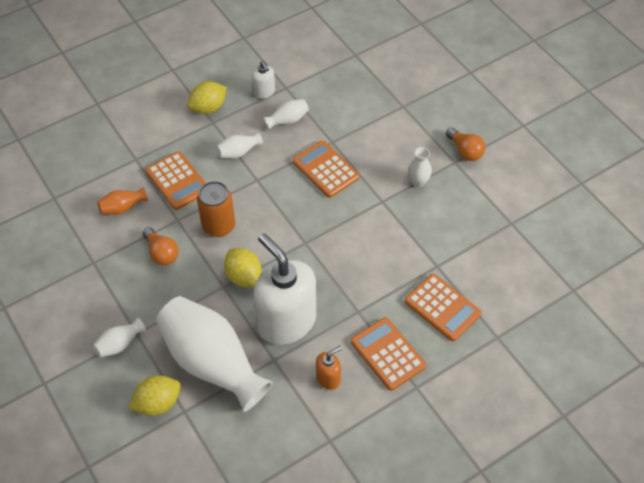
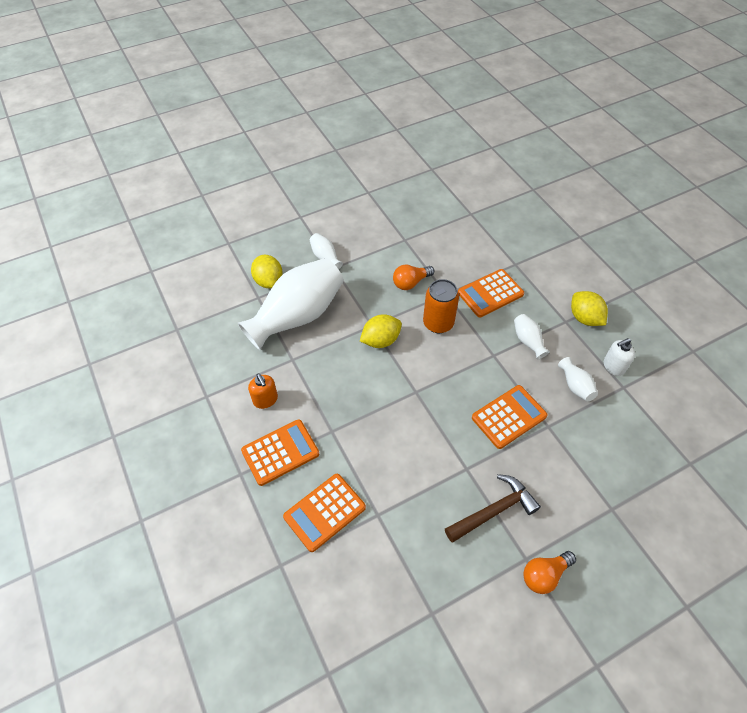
camera: 95 degrees right, 0 degrees up
orange vase [97,187,148,215] -> none
white soap dispenser [253,233,316,345] -> none
white vase [408,147,432,187] -> brown hammer [445,474,541,542]

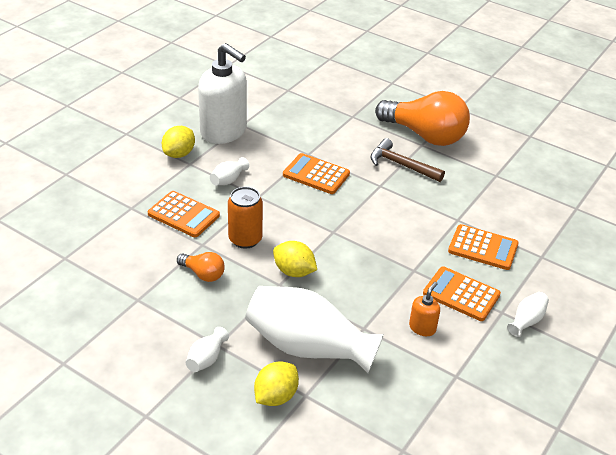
camera: 120 degrees left, 15 degrees down
orange light bulb [523,551,576,594] -> orange light bulb [375,91,470,146], size x2.18
white vase [558,357,598,402] -> white vase moved to [507,292,549,337]
white soap dispenser [604,338,635,376] -> white soap dispenser [198,43,247,144], size x2.31

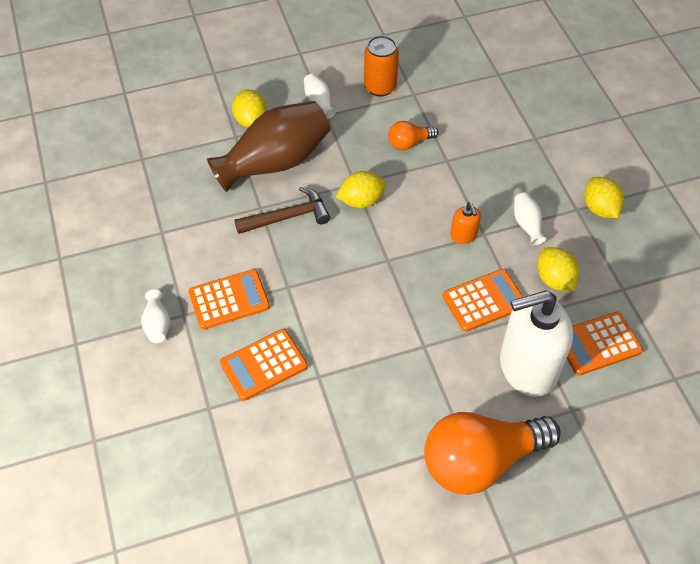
camera: 130 degrees right, 15 degrees up
orange calculator [148,191,220,237] -> orange calculator moved to [567,312,643,376]
white soap dispenser [198,43,247,144] -> white soap dispenser moved to [500,291,573,397]
orange can [228,187,263,249] -> orange can moved to [364,35,399,96]
white vase [245,286,384,373] -> brown vase [207,101,330,192]
brown hammer [370,138,445,182] -> brown hammer moved to [234,187,330,234]
orange soap dispenser [409,282,440,336] -> orange soap dispenser moved to [450,202,481,244]
none -> yellow lemon [537,247,579,291]

